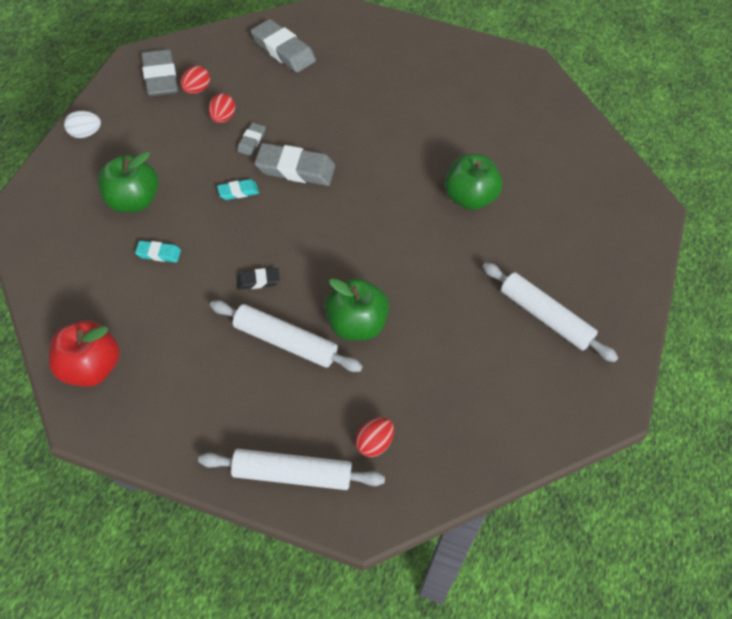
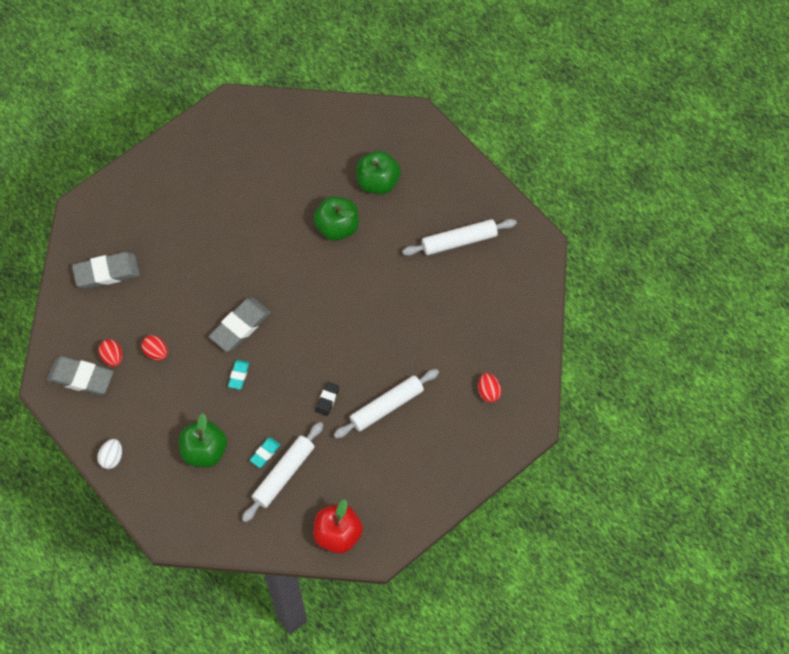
camera: 55 degrees left, 10 degrees up
white rolling pin [198,449,385,490] -> white rolling pin moved to [242,422,323,522]
grey eraser [237,123,266,156] -> none
green apple [325,278,389,340] -> green apple moved to [356,151,401,194]

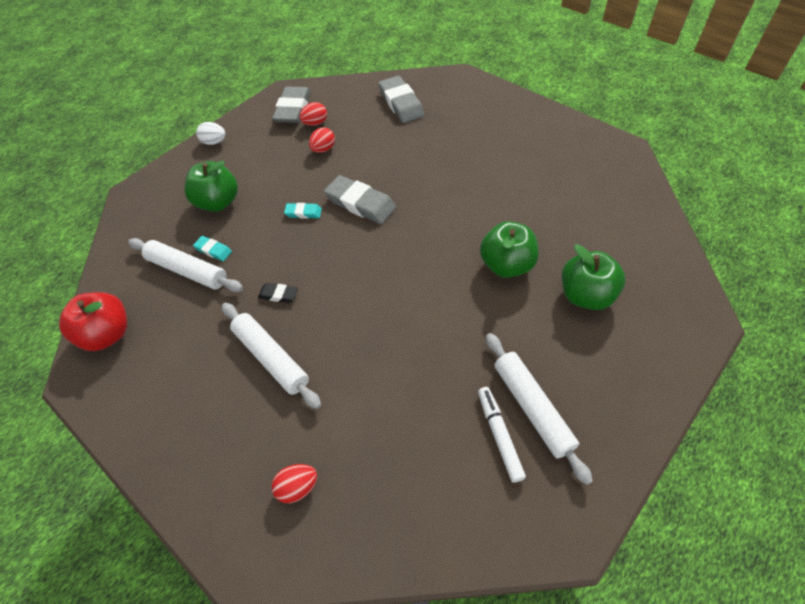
camera: 85 degrees right, 10 degrees down
none -> white marker [478,387,526,483]

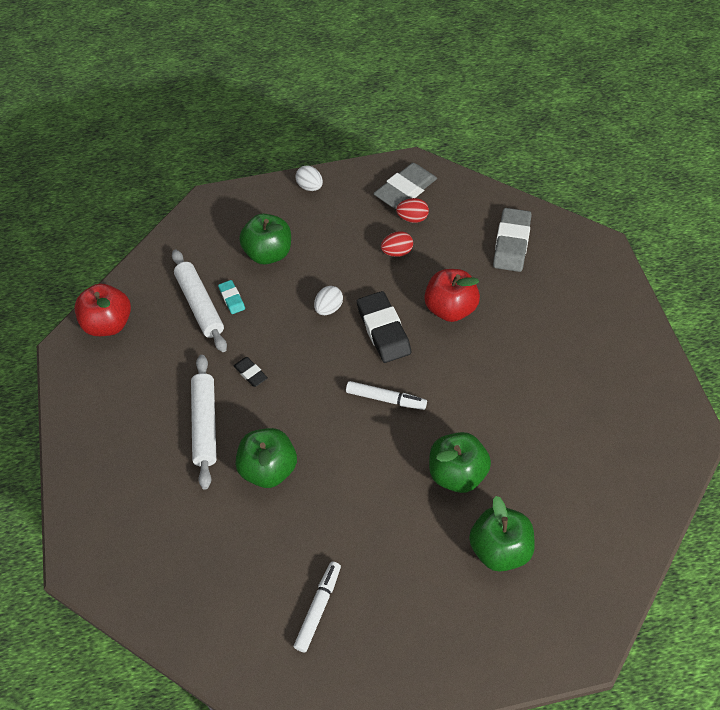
camera: 35 degrees right, 0 degrees up
red egg [272,464,317,503] -> none
turquoise eraser [284,203,322,219] -> white egg [314,286,343,315]
grey eraser [324,175,396,224] -> black eraser [357,291,411,363]
white rolling pin [486,333,593,485] -> none
none -> green apple [236,428,297,488]
none -> white marker [346,381,427,410]
none -> red apple [424,269,480,322]

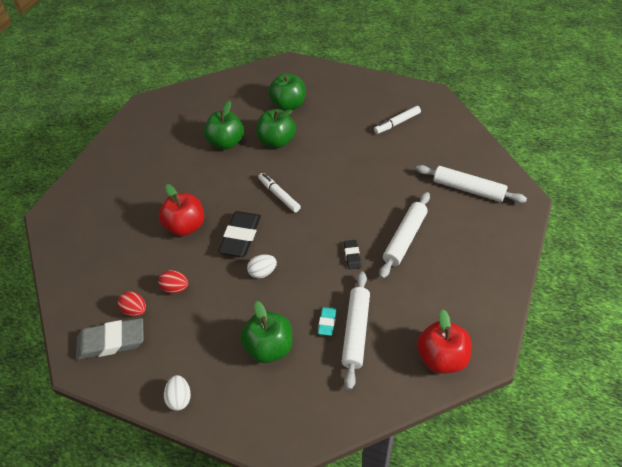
camera: 145 degrees left, 5 degrees down
green apple [236,428,297,488] -> green apple moved to [204,100,244,150]
grey eraser [493,208,532,272] -> none
none -> white rolling pin [416,165,527,203]

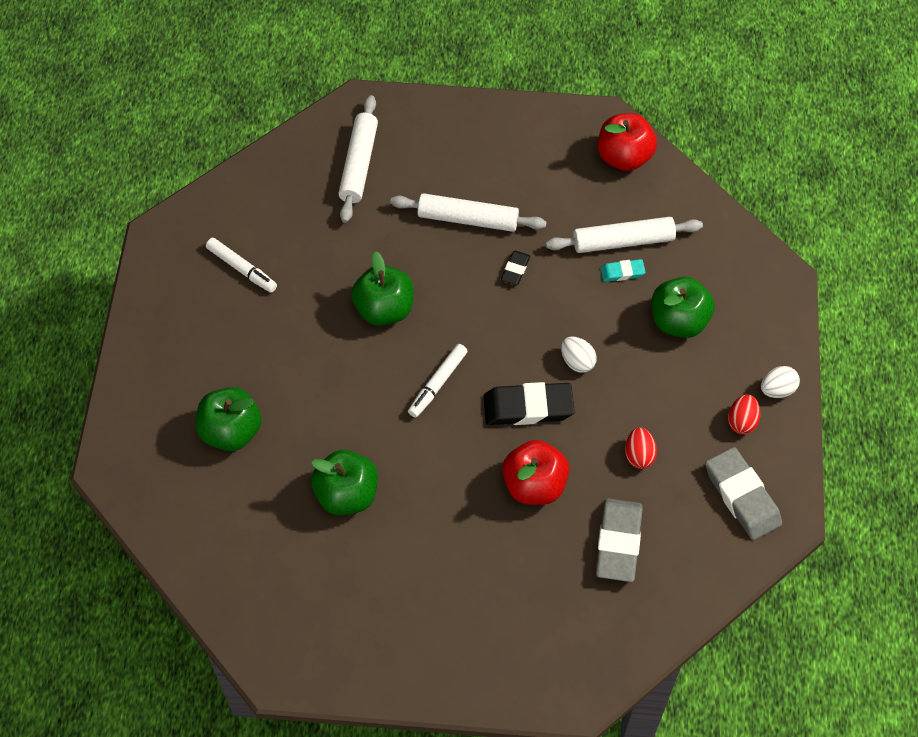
camera: 110 degrees left, 10 degrees up
red egg [118,291,146,317] -> red egg moved to [728,394,760,434]
green apple [256,109,296,148] -> green apple moved to [351,251,414,326]
black eraser [344,240,361,269] -> black eraser turned 45 degrees counterclockwise [501,250,531,285]
none -> grey eraser [596,498,643,582]

